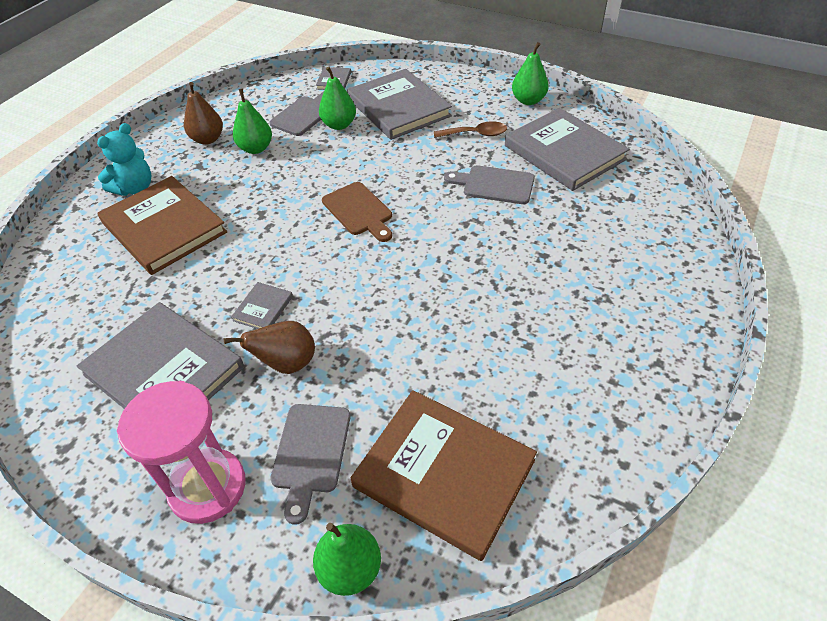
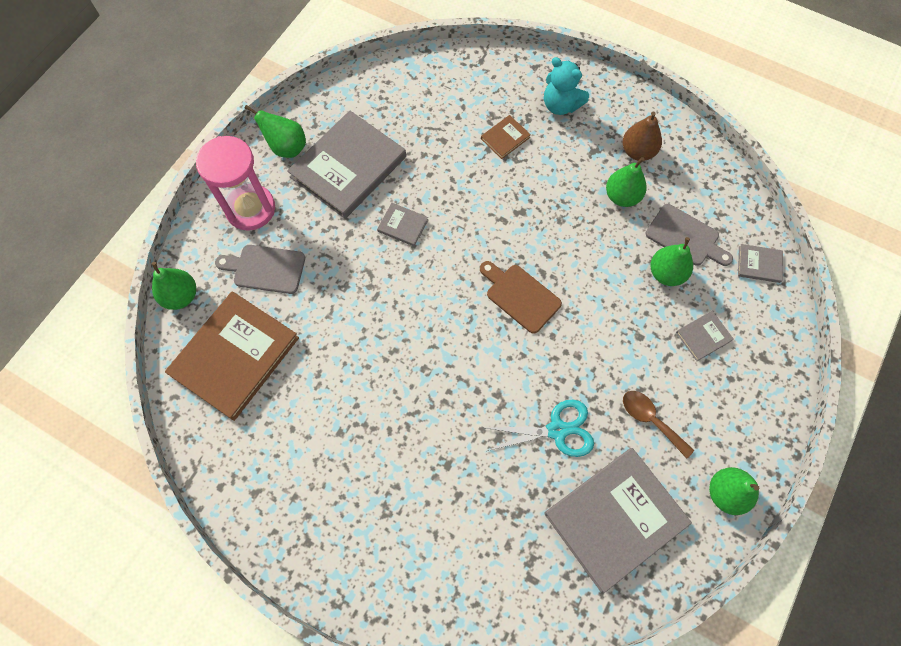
camera: 90 degrees right, 20 degrees up
brown book [98,176,228,275] -> brown book [481,115,531,159], size x0.43
brown pear [224,321,315,374] -> none
brown cutting board [322,182,392,242] -> brown cutting board turned 75 degrees clockwise [480,261,562,334]
grey book [347,69,452,140] -> grey book [676,311,734,361], size x0.43
brown spoon [434,121,507,138] -> brown spoon turned 135 degrees clockwise [623,391,694,459]
grey cutting board [444,165,535,204] -> turquoise scissors [486,400,594,457]
none -> green pear [244,105,306,158]

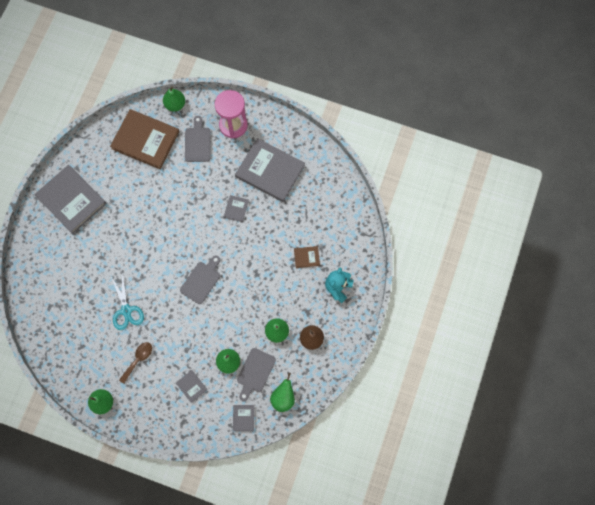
camera: 80 degrees right, 5 degrees up
green pear [244,105,306,158] -> green pear moved to [270,373,295,412]
brown cutting board [480,261,562,334] -> grey cutting board [180,256,220,304]
brown book [481,115,531,159] -> brown book turned 45 degrees counterclockwise [294,246,320,268]
grey book [545,448,692,593] -> grey book moved to [34,165,106,234]

